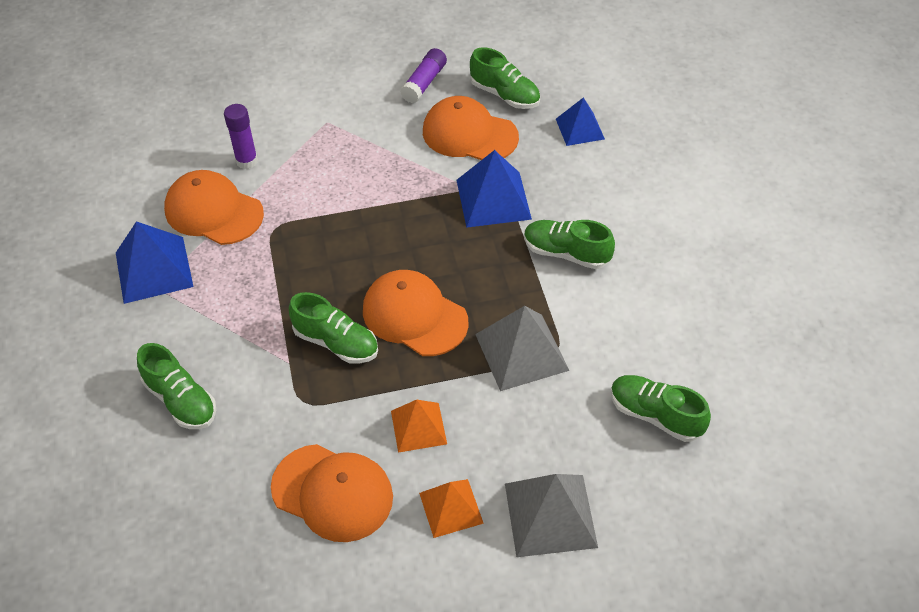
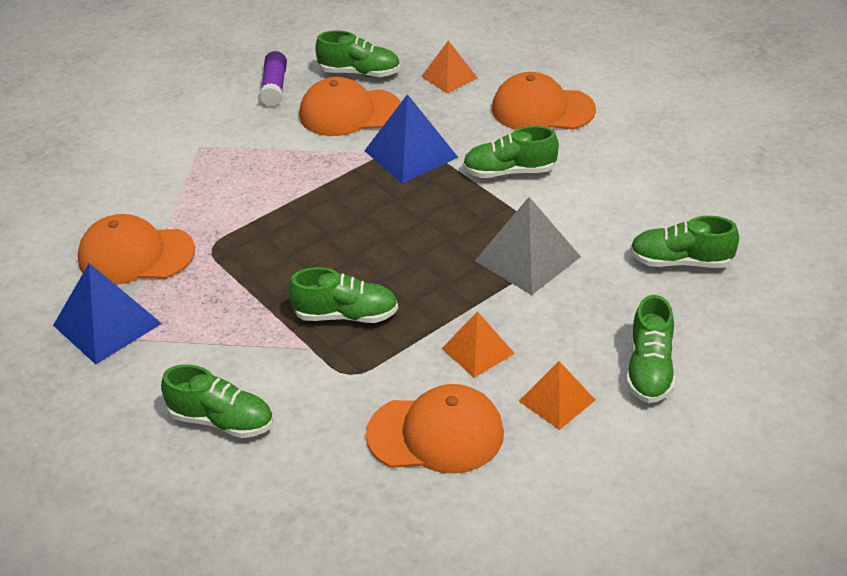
camera: 25 degrees left, 10 degrees down
purple glue stick [224,104,258,169] -> none
orange cap [363,270,469,356] -> orange cap moved to [492,72,596,130]
grey pyramid [505,474,598,557] -> green shoe [626,295,676,403]
blue pyramid [556,97,605,146] -> orange pyramid [421,41,478,93]

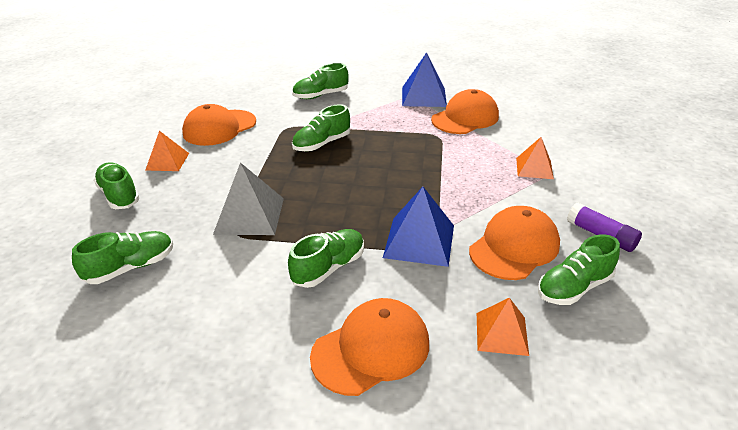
camera: 135 degrees right, 5 degrees down
orange pyramid [442,311,515,378] -> orange pyramid moved to [516,137,554,179]

